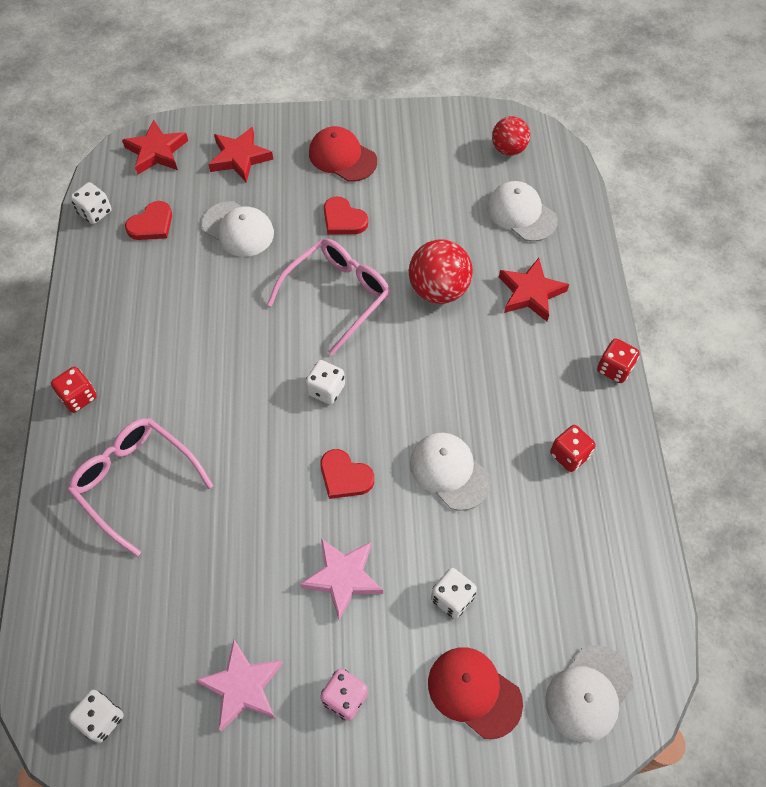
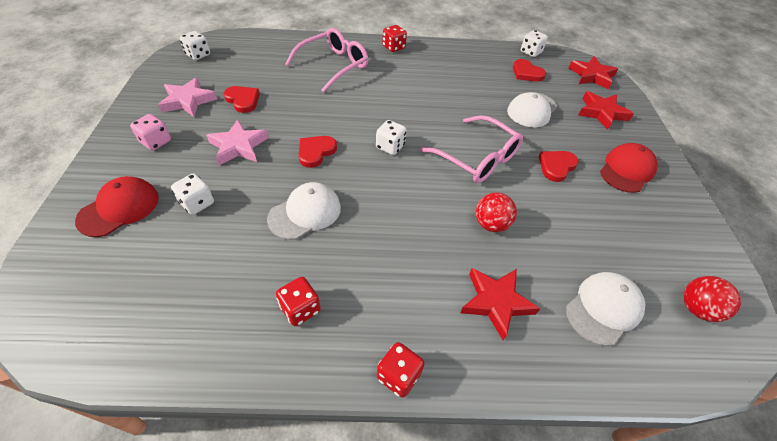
camera: 90 degrees right, 10 degrees down
red ball [409,240,473,304] -> red ball [476,192,517,232], size x0.66
white cap [545,645,633,742] -> none
none -> red heart [224,86,260,113]

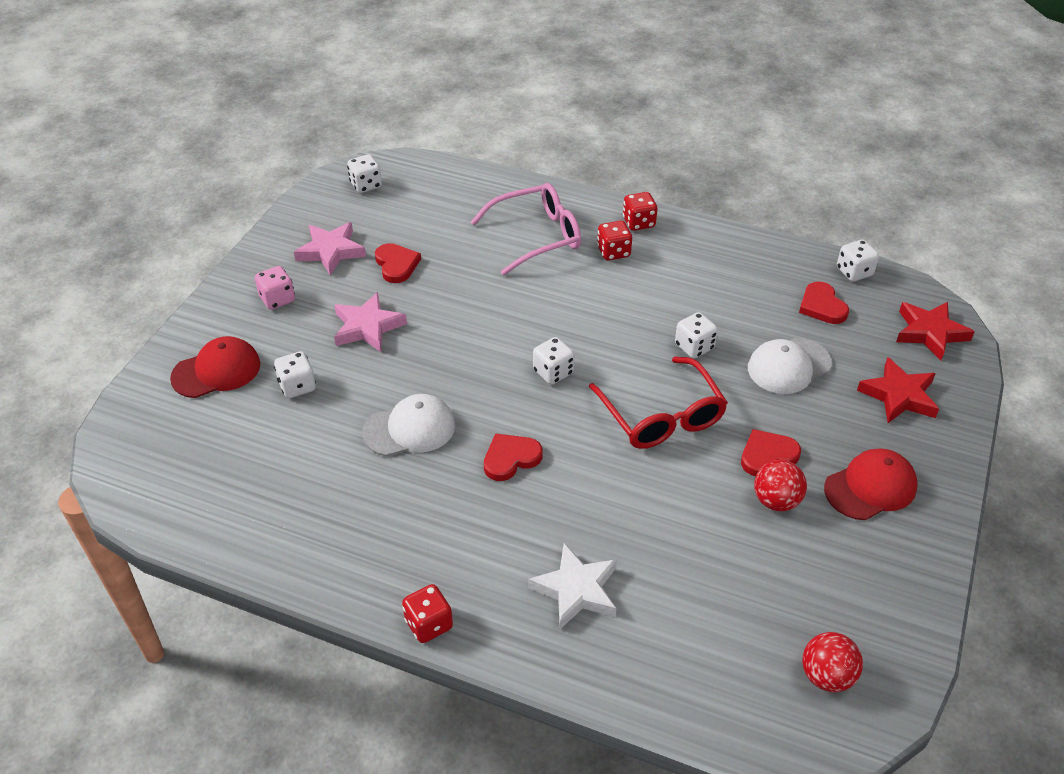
camera: 25 degrees right, 5 degrees down
red dice [276,277,321,326] -> red dice moved to [597,221,632,261]
red heart [298,136,337,168] -> red heart moved to [484,433,543,481]
pink glasses [420,115,523,183] -> red glasses [589,357,728,449]
red star [460,268,540,340] -> white star [528,543,617,629]
red ball [476,192,517,232] -> red ball moved to [754,460,807,511]
white cap [566,272,646,346] -> none
none -> white dice [675,312,718,358]

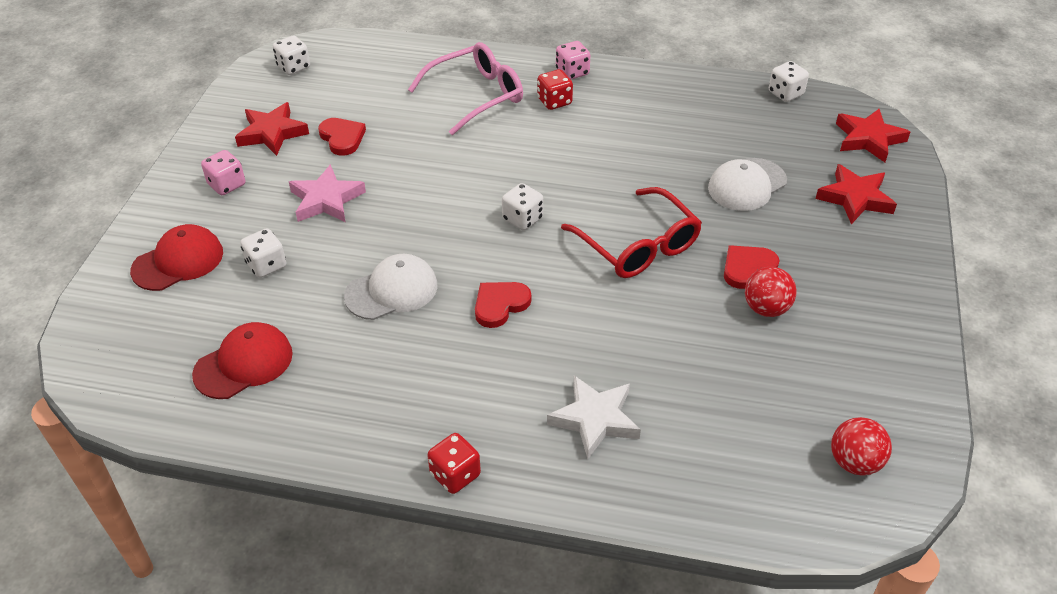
camera: 10 degrees left, 0 degrees up
pink star [294,222,366,275] -> red star [235,102,309,156]
red dice [623,192,657,231] -> pink dice [556,41,590,79]
white dice [675,312,718,358] -> none
red heart [799,282,849,324] -> none
red cap [824,449,918,520] -> red cap moved to [192,322,293,399]

